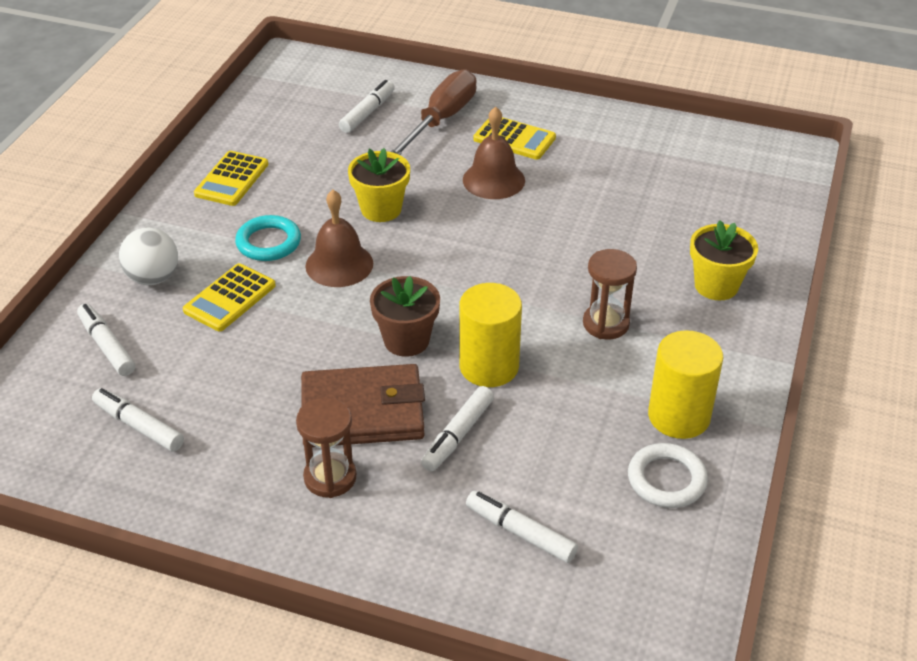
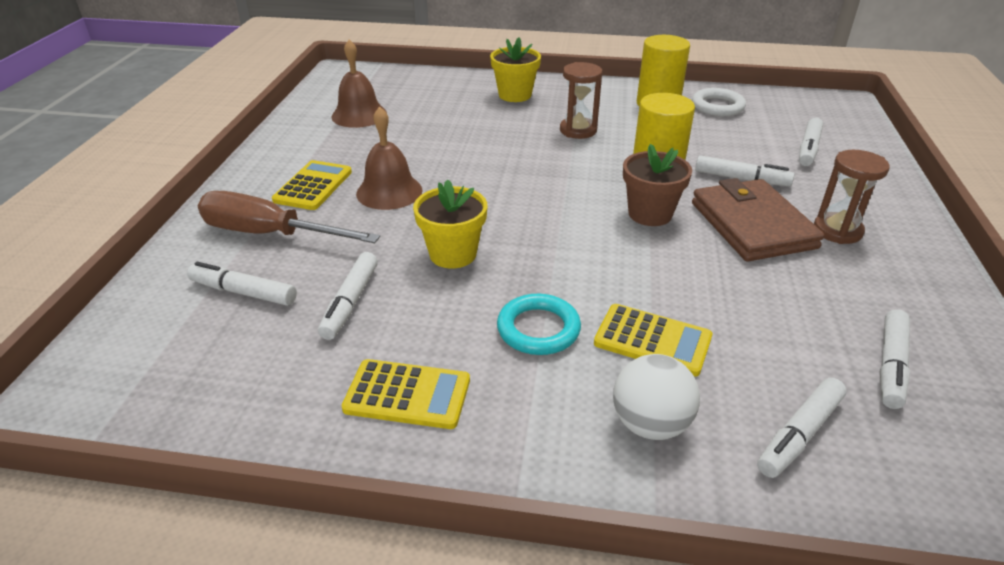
camera: 100 degrees left, 5 degrees down
brown bell [305,190,373,287] -> brown bell moved to [331,40,387,128]
none -> white marker [318,252,378,340]

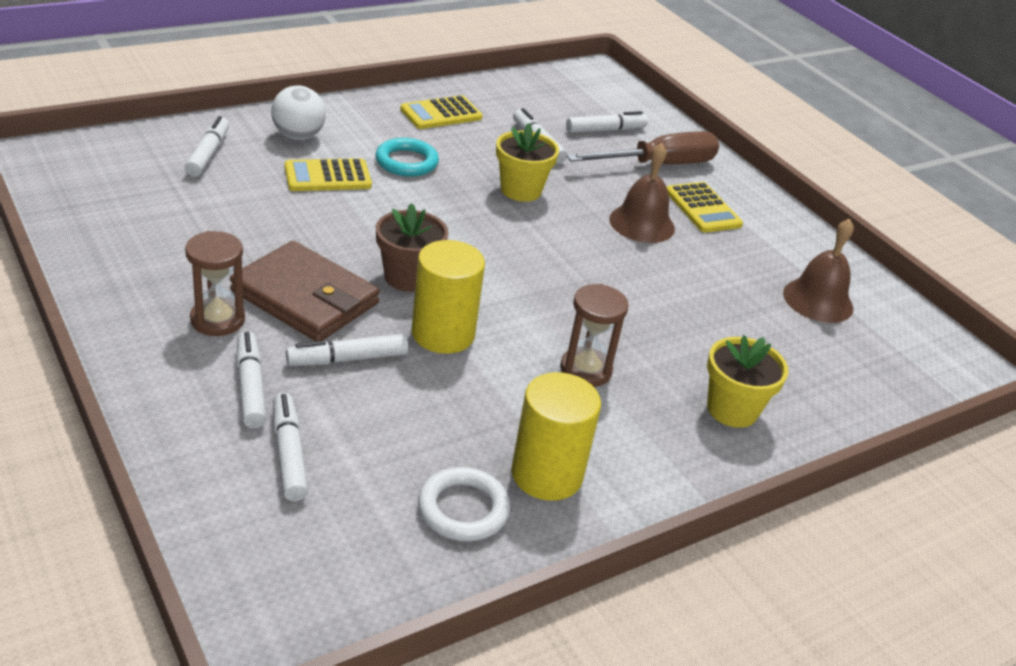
camera: 135 degrees right, 0 degrees up
white marker [880,309,910,409] -> white marker moved to [236,331,267,428]

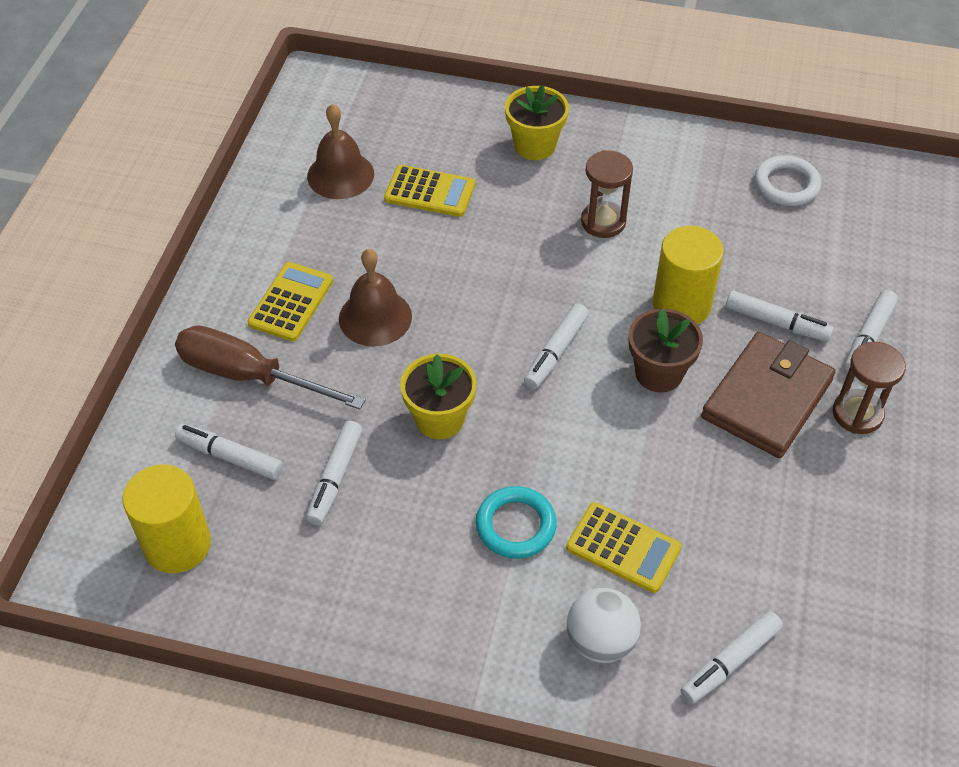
camera: 130 degrees left, 15 degrees up
brown wallet [230,241,380,341] -> brown wallet turned 45 degrees clockwise [701,332,836,458]
white marker [273,393,308,501] -> white marker moved to [524,304,589,389]
yellow calculator [400,95,483,129] -> yellow calculator moved to [384,165,475,217]
yellow cylinder [511,372,601,501] -> yellow cylinder moved to [122,464,211,573]

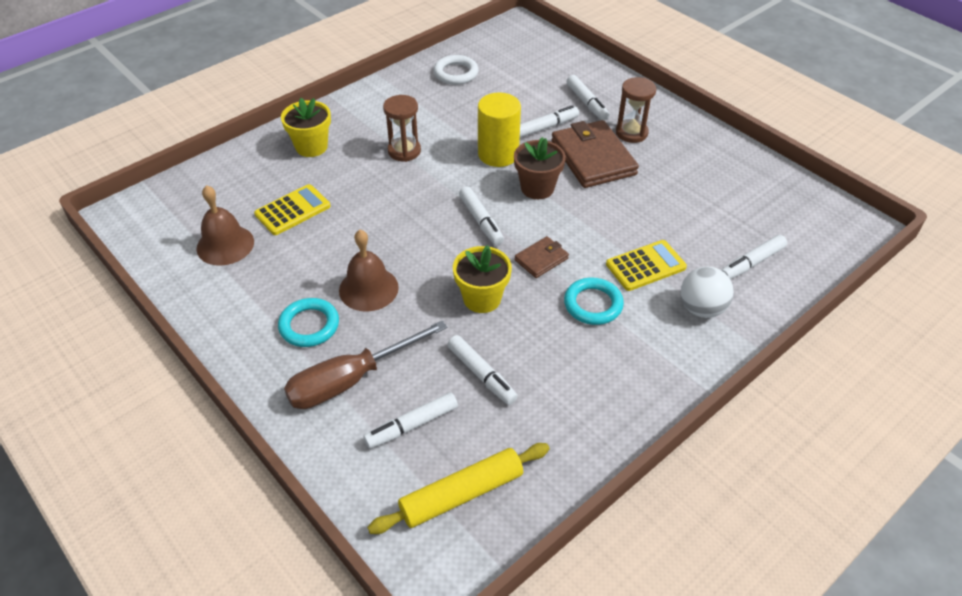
camera: 55 degrees left, 5 degrees down
yellow cylinder [122,464,211,573] -> yellow rolling pin [367,443,550,534]
yellow calculator [248,262,333,341] -> turquoise ring [278,298,339,347]
white marker [681,611,783,704] -> white marker turned 60 degrees clockwise [721,235,787,279]
none -> brown wallet [514,236,569,278]

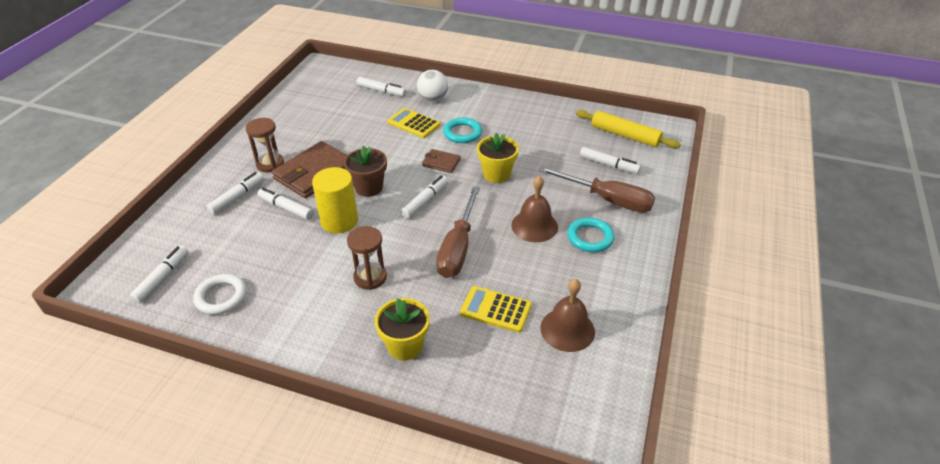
camera: 120 degrees left, 5 degrees down
white marker [448,335,518,405] -> white marker moved to [129,246,188,304]
none -> brown screwdriver [436,186,480,278]

